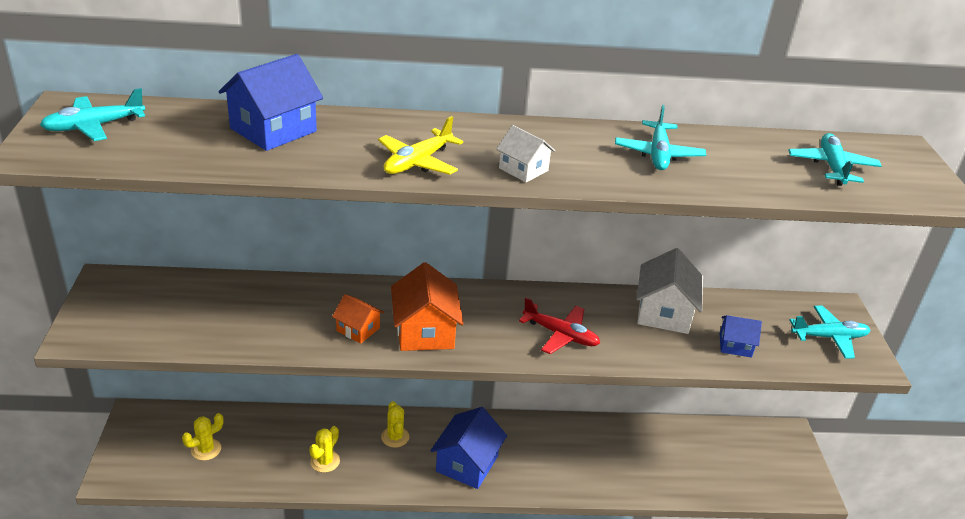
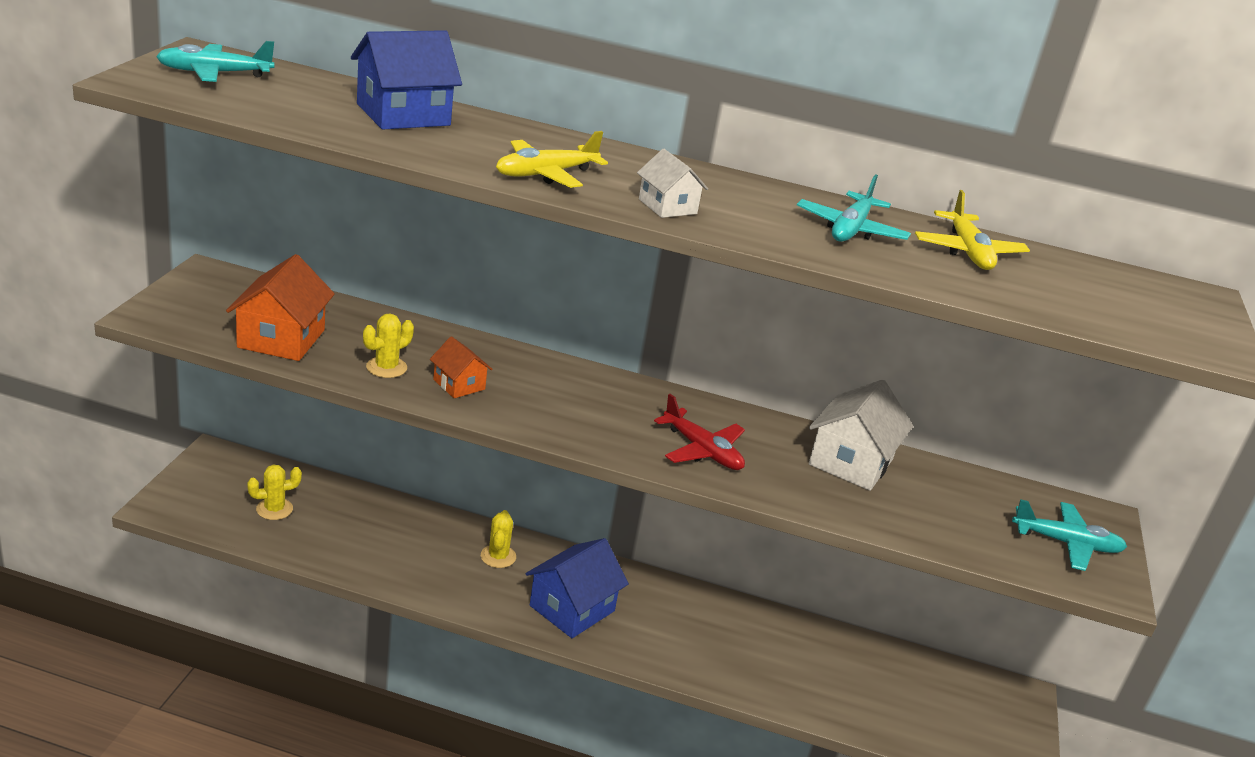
camera: 15 degrees right, 5 degrees down
yellow cactus [309,426,340,473] -> yellow cactus moved to [363,314,414,378]
orange house [391,262,464,351] -> orange house moved to [226,254,335,361]
blue house [720,315,762,358] -> none
turquoise plane [788,133,882,186] -> none
none -> yellow plane [915,190,1030,270]

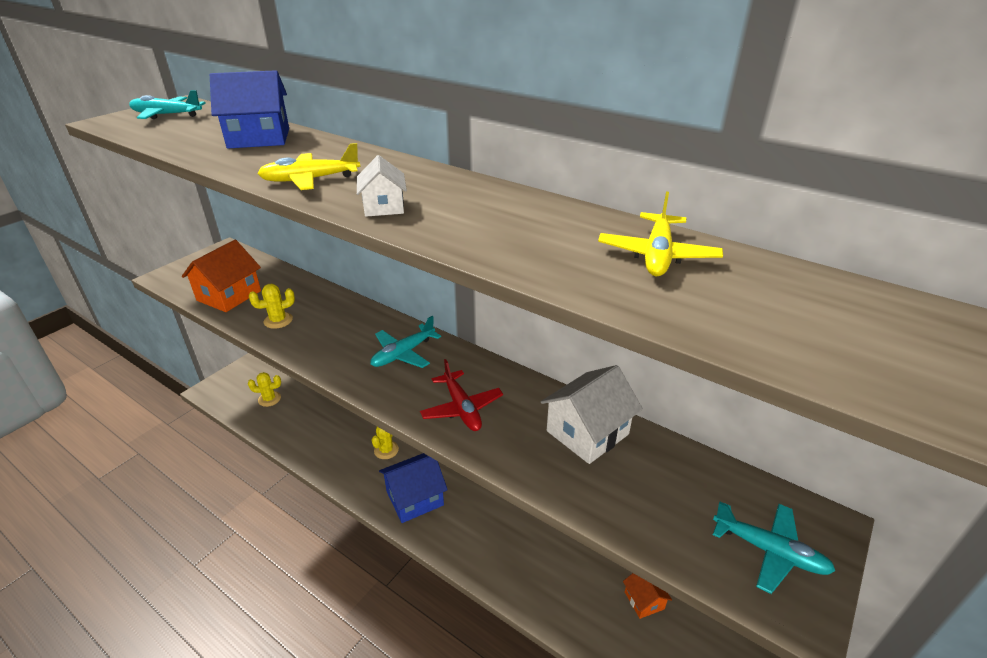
camera: 25 degrees right, 5 degrees up
orange house [430,336,493,398] -> orange house moved to [623,573,672,619]
turquoise plane [797,174,911,242] -> turquoise plane moved to [370,316,441,368]

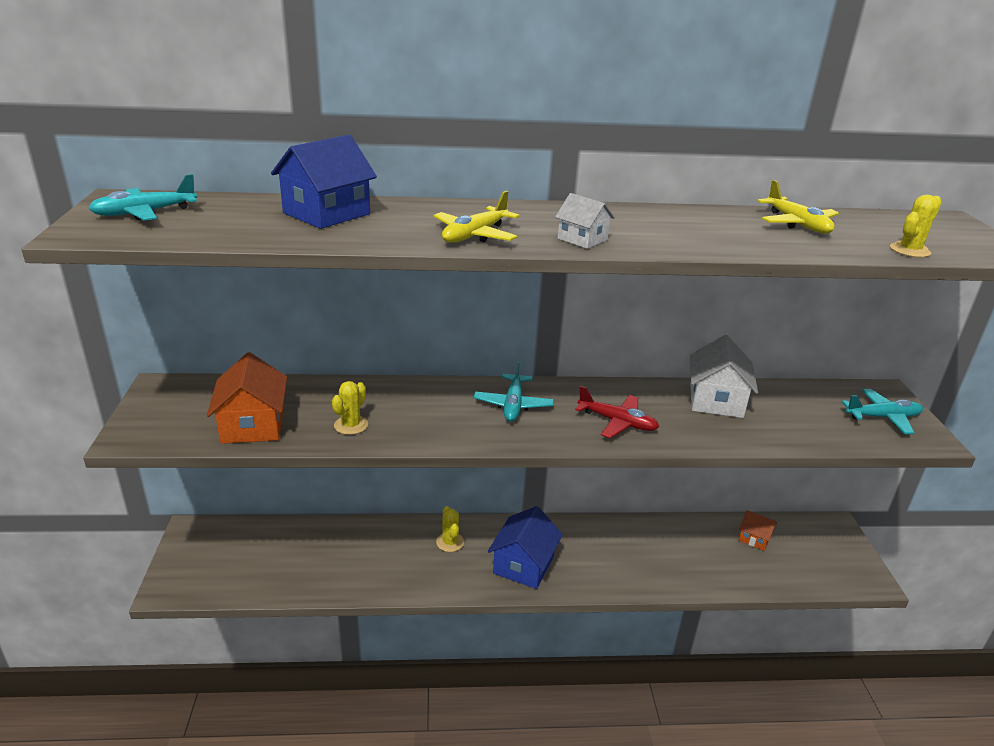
camera: 40 degrees left, 5 degrees down
yellow cactus [248,372,281,407] -> yellow cactus moved to [890,195,942,258]

